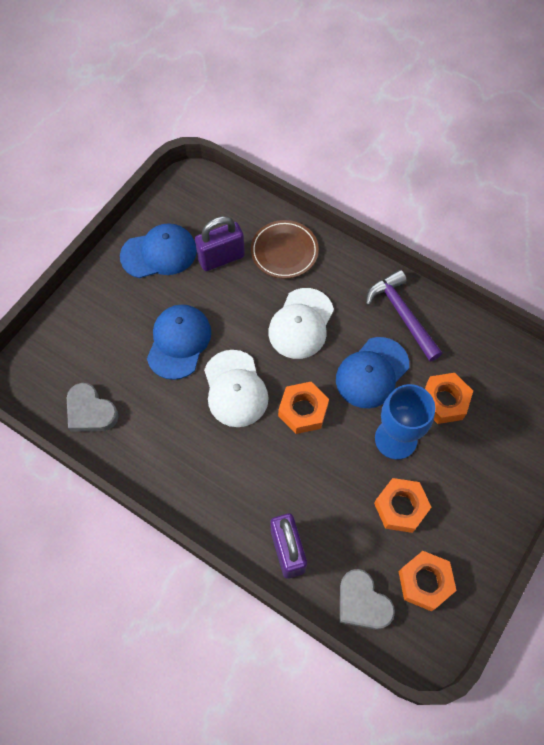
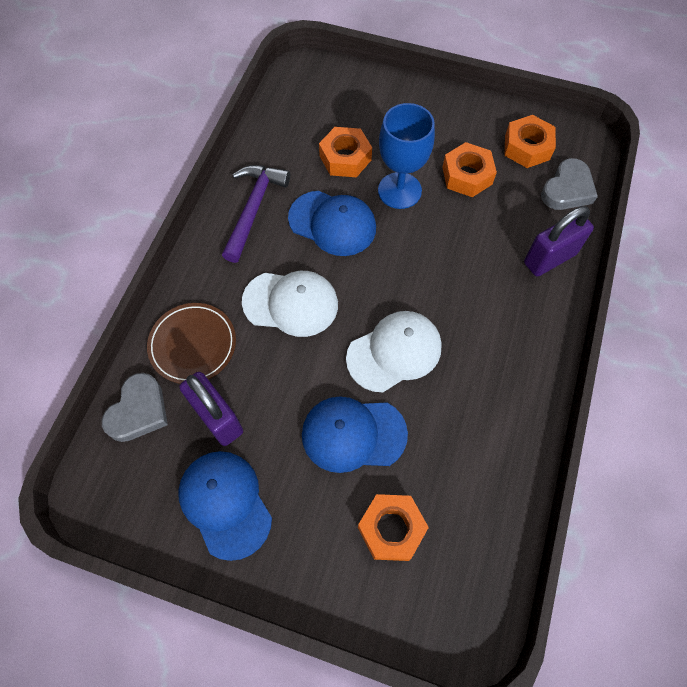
camera: 105 degrees left, 0 degrees up
grey heart [67,383,118,432] -> grey heart moved to [102,373,168,442]
orange nut [278,382,329,434] -> orange nut moved to [358,494,429,561]
purple hammer [366,270,443,362] -> purple hammer turned 150 degrees clockwise [222,165,290,263]

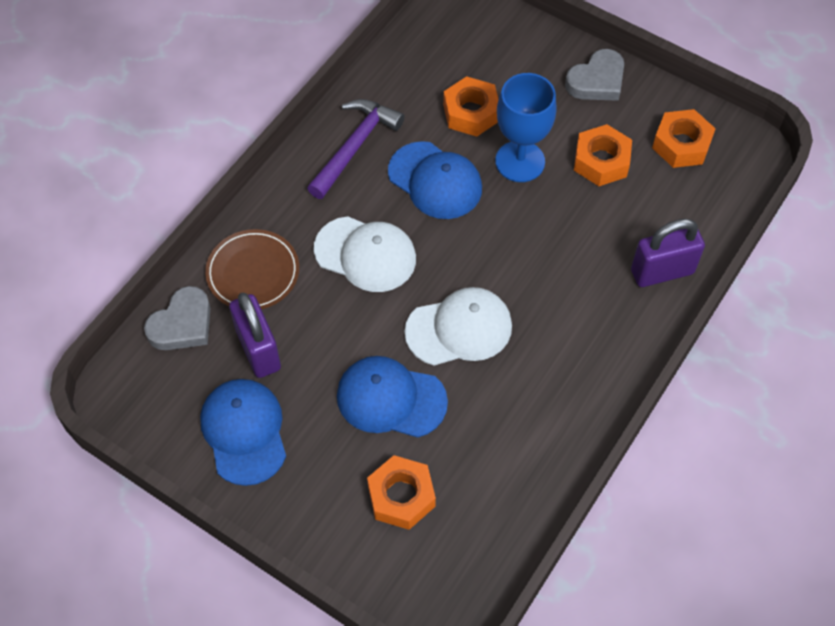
camera: 15 degrees right, 5 degrees down
grey heart [541,158,598,210] -> grey heart moved to [565,49,624,101]

